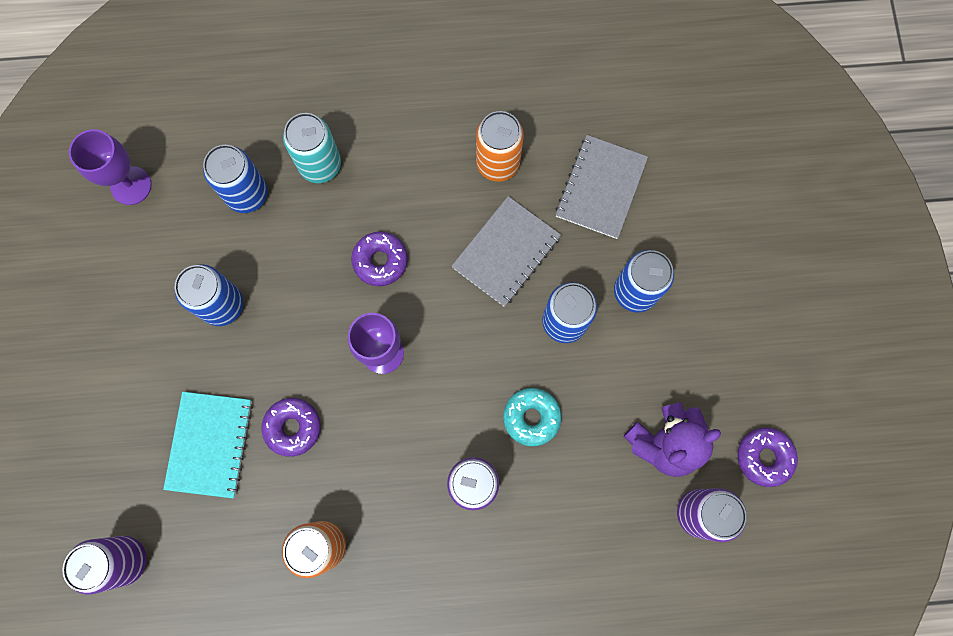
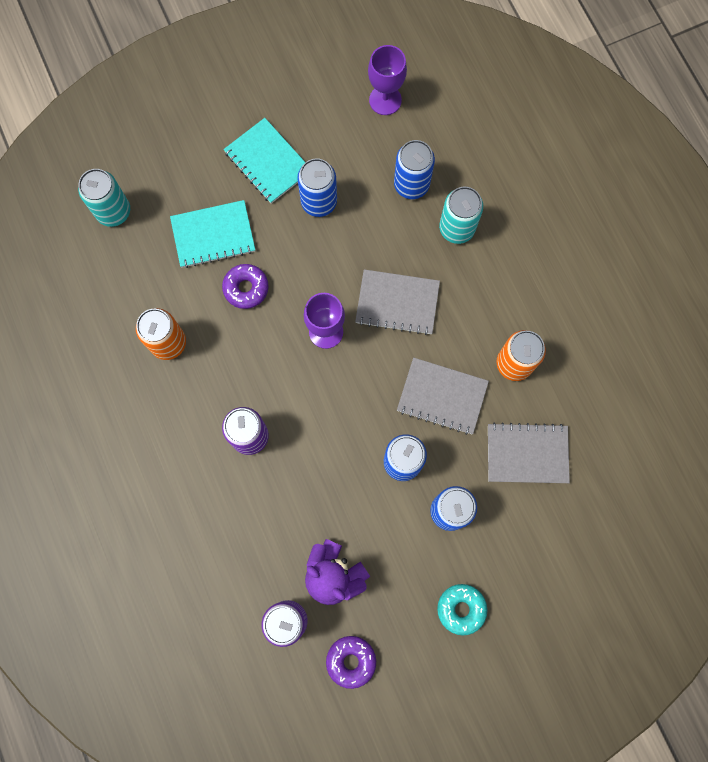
camera: 70 degrees right, 0 degrees up
purple can [62,536,147,595] -> turquoise can [78,169,130,227]
purple donut [351,232,408,286] -> grey notebook [355,269,440,335]
turquoise donut [503,388,561,446] -> turquoise donut moved to [437,584,488,636]
none -> turquoise notebook [223,118,305,204]

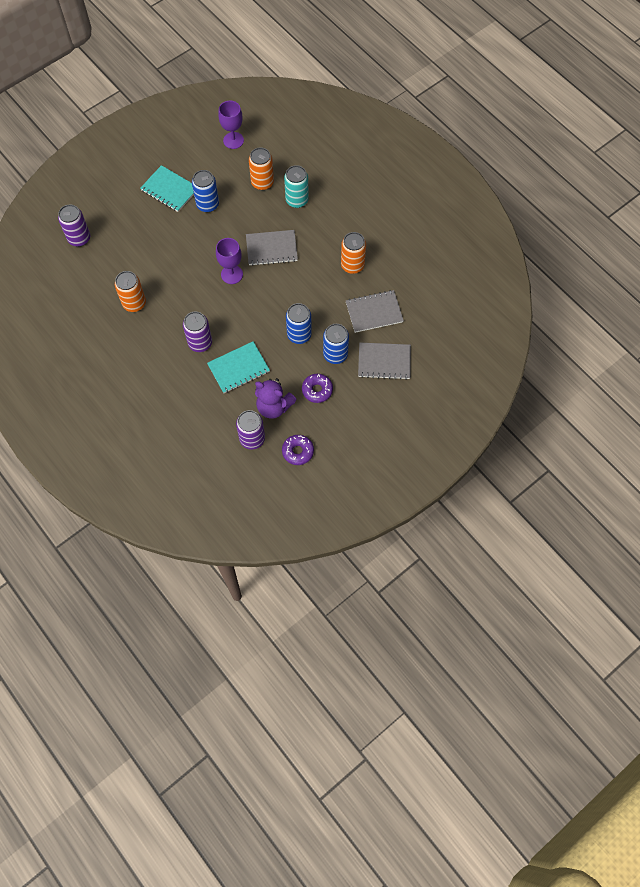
camera: 15 degrees left, 10 degrees down
turquoise can [78,169,130,227] -> purple can [58,204,90,247]
turquoise notebook [170,200,255,268] -> turquoise notebook moved to [207,342,270,393]
purple donut [222,264,269,309] -> purple donut moved to [302,374,333,403]
blue can [394,140,435,199] -> orange can [249,147,274,190]
grey notebook [397,357,489,435] -> grey notebook moved to [358,343,411,380]
turquoise donut [437,584,488,636] -> none

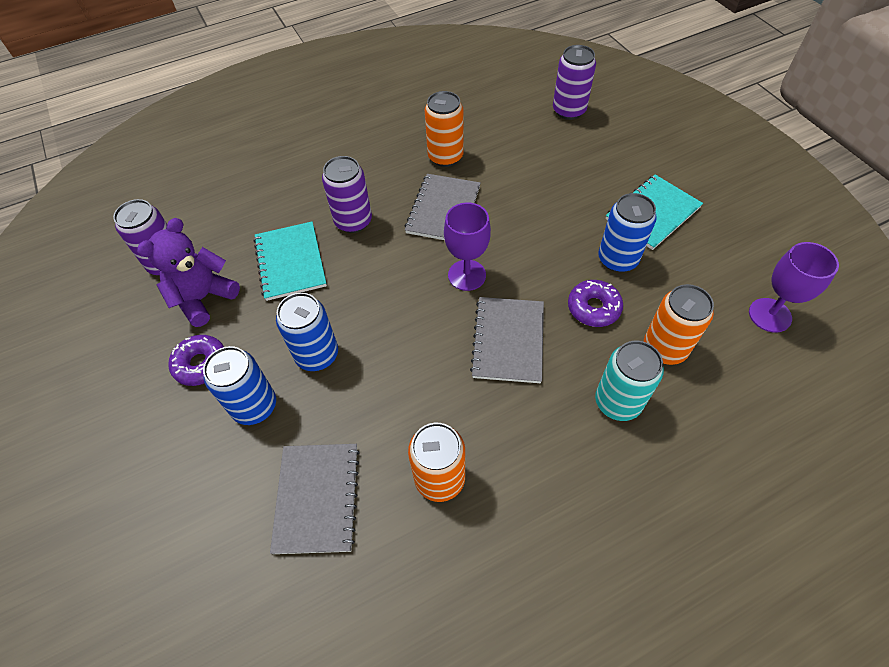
camera: 105 degrees right, 10 degrees down
purple donut [282,435,314,465] -> purple donut moved to [568,280,623,327]
grey notebook [358,343,411,380] -> grey notebook moved to [405,174,481,240]

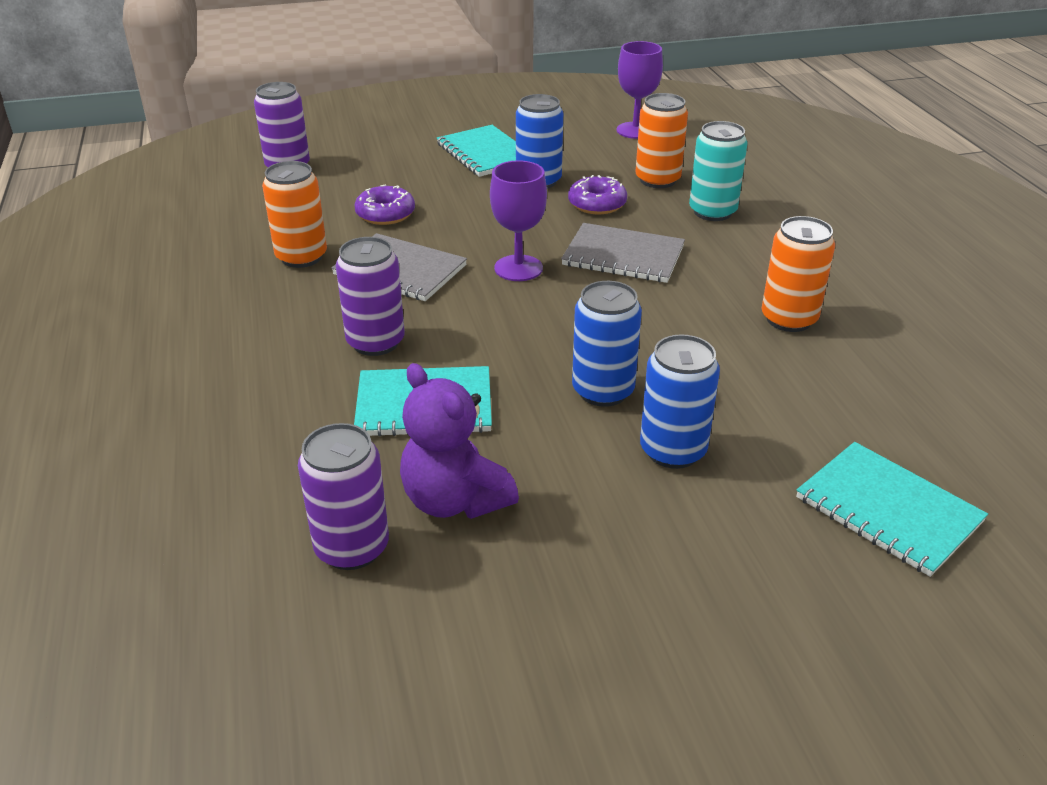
camera: 80 degrees left, 20 degrees down
purple donut [168,335,224,386] -> purple donut moved to [355,184,415,225]
grey notebook [270,444,360,554] -> none
none -> turquoise notebook [796,442,988,577]

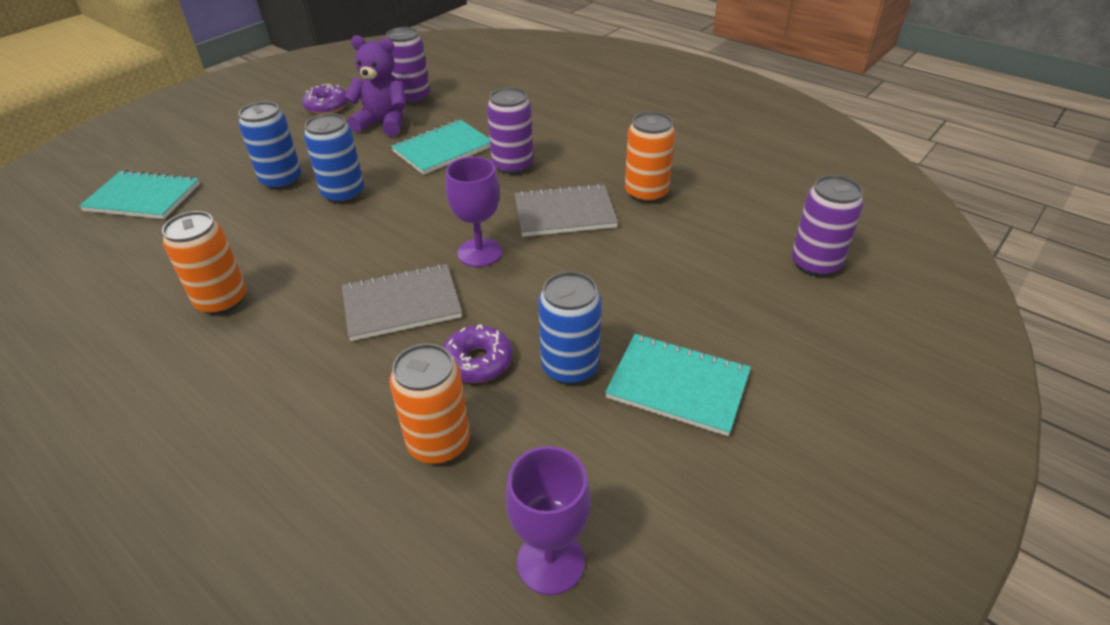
camera: 145 degrees right, 5 degrees up
purple donut [355,184,415,225] -> purple donut moved to [302,84,349,114]
turquoise can [689,121,748,221] -> none

